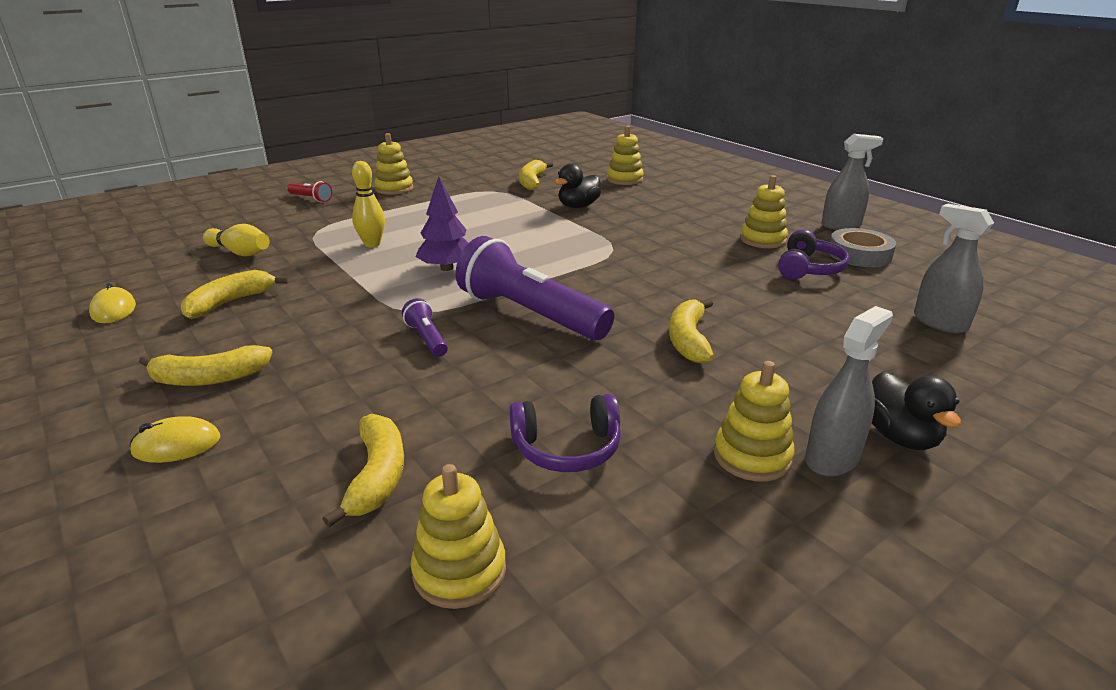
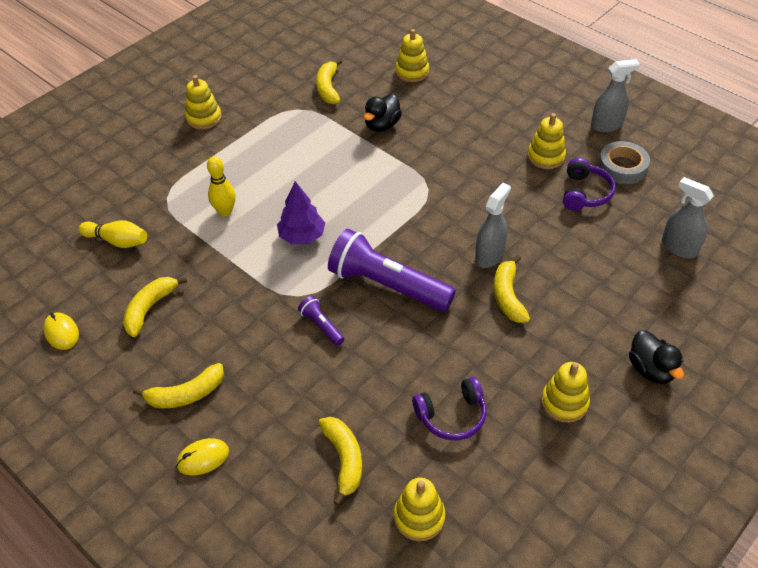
camera: 10 degrees left, 20 degrees up
red flashlight [287,181,332,202] -> none
grey spray bottle [805,306,893,477] -> grey spray bottle moved to [475,183,511,268]

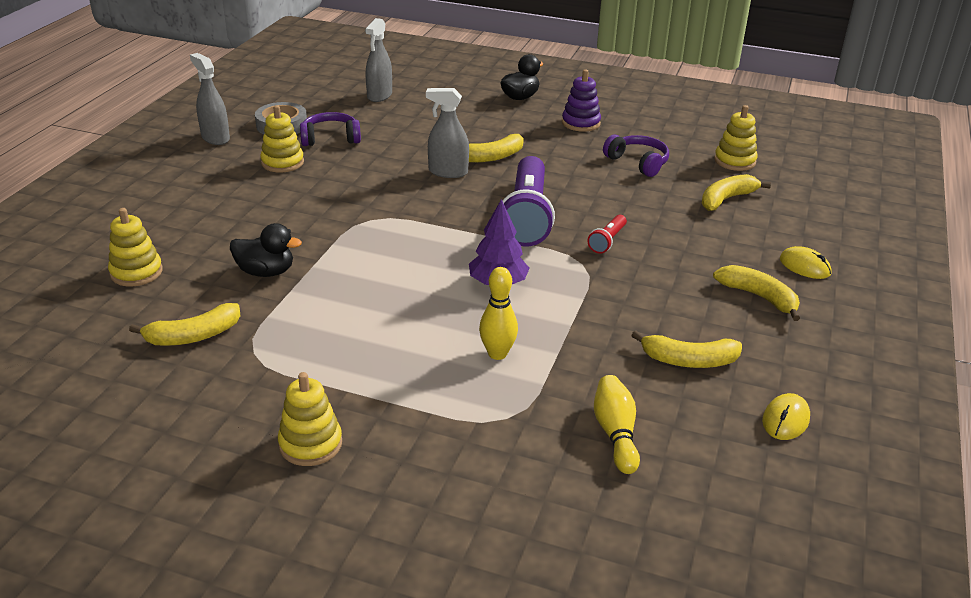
camera: 115 degrees left, 15 degrees down
purple flashlight [298,296,344,346] -> red flashlight [587,215,627,254]
yellow stacking toy [541,362,590,423] -> purple stacking toy [562,69,601,132]

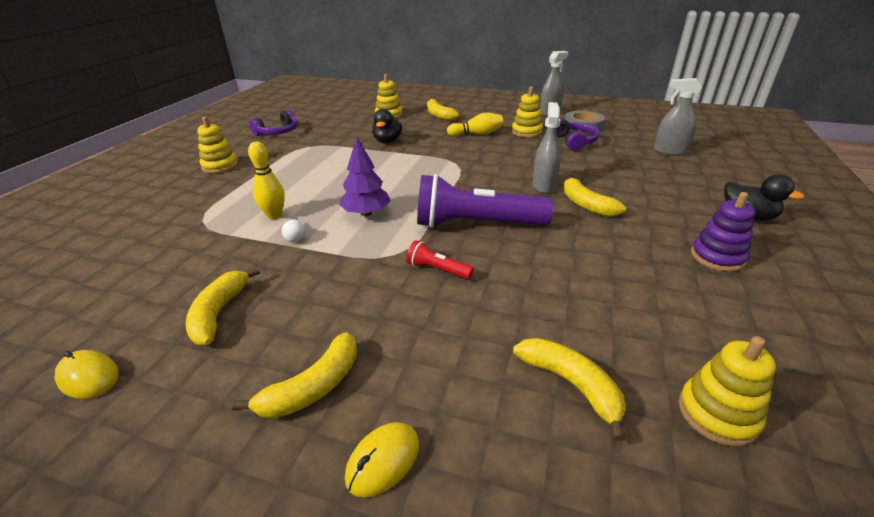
camera: 90 degrees right, 0 degrees up
yellow banana [129,303,241,346] -> yellow banana moved to [427,99,459,121]
yellow bowling pin [594,375,640,474] -> yellow bowling pin moved to [447,113,504,136]
purple headphones [603,135,669,177] -> purple headphones moved to [249,109,298,136]
none -> white light bulb [282,218,306,242]

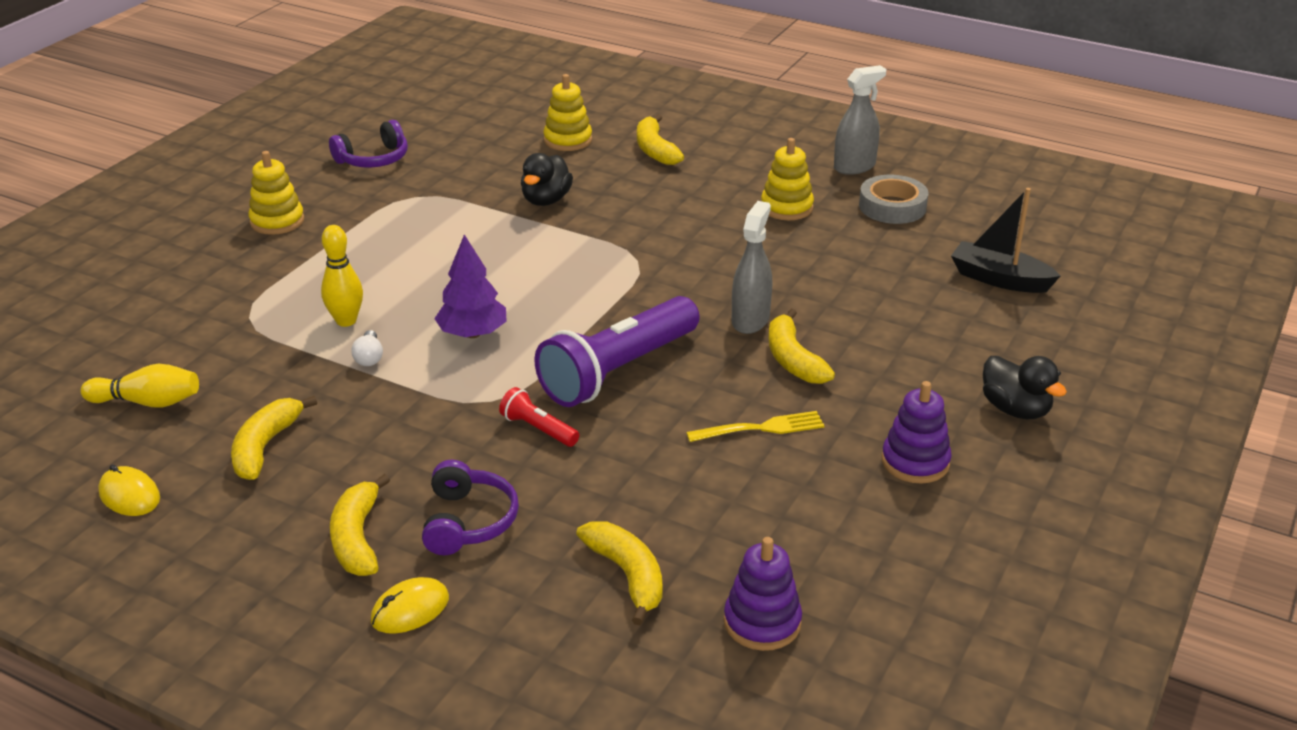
camera: 10 degrees right, 0 degrees up
yellow banana [232,332,357,418] -> yellow banana turned 120 degrees clockwise [330,474,390,576]
purple flashlight [417,174,554,228] -> purple flashlight turned 60 degrees counterclockwise [534,296,699,407]
yellow bowling pin [447,113,504,136] -> yellow bowling pin moved to [81,364,199,408]
purple headphones [557,118,600,151] -> purple headphones moved to [422,460,519,555]
grey spray bottle [654,78,702,156] -> black boat [951,188,1061,293]
yellow stacking toy [679,336,776,446] -> purple stacking toy [724,537,802,651]
none -> yellow fork [686,411,825,442]

